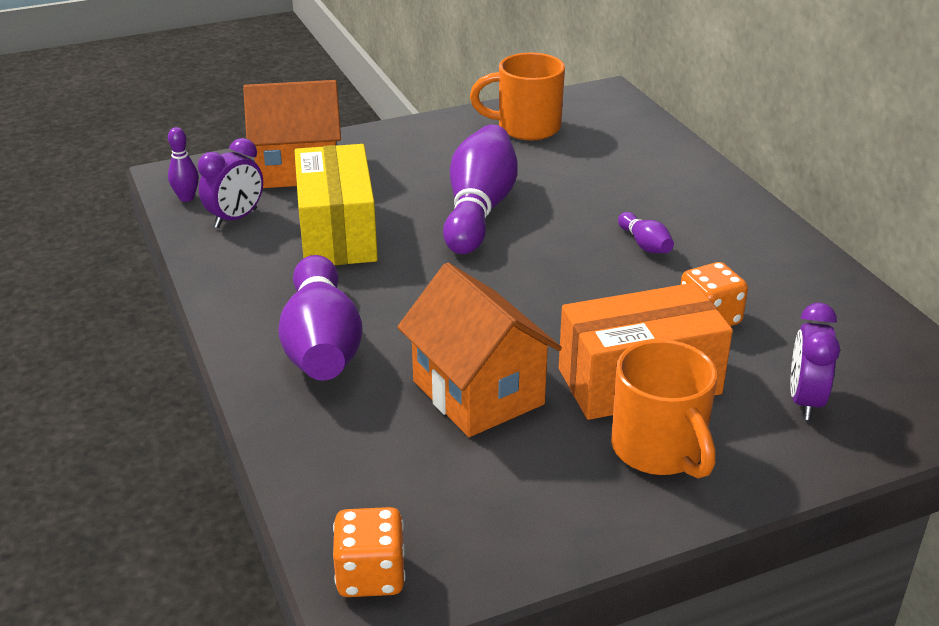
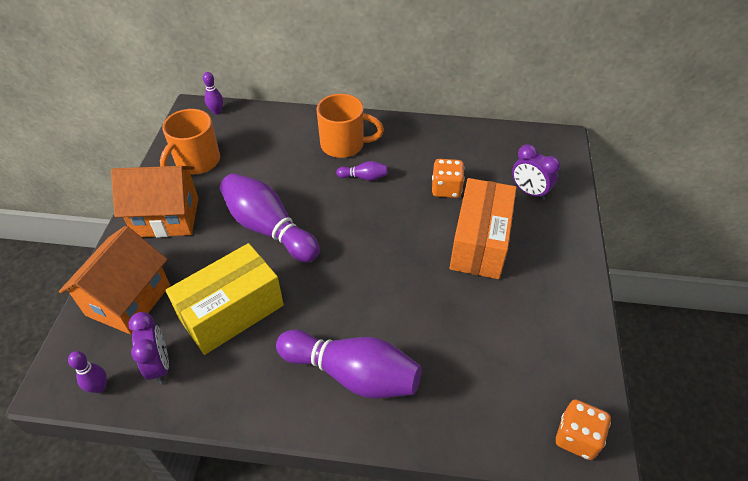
camera: 60 degrees left, 15 degrees up
yellow box [295,144,378,265] -> yellow box turned 60 degrees counterclockwise [166,243,284,355]
orange house [397,263,562,437] -> orange house moved to [111,166,199,238]
orange mug [611,340,717,479] -> orange mug moved to [317,94,384,158]
none -> purple bowling pin [203,72,223,115]

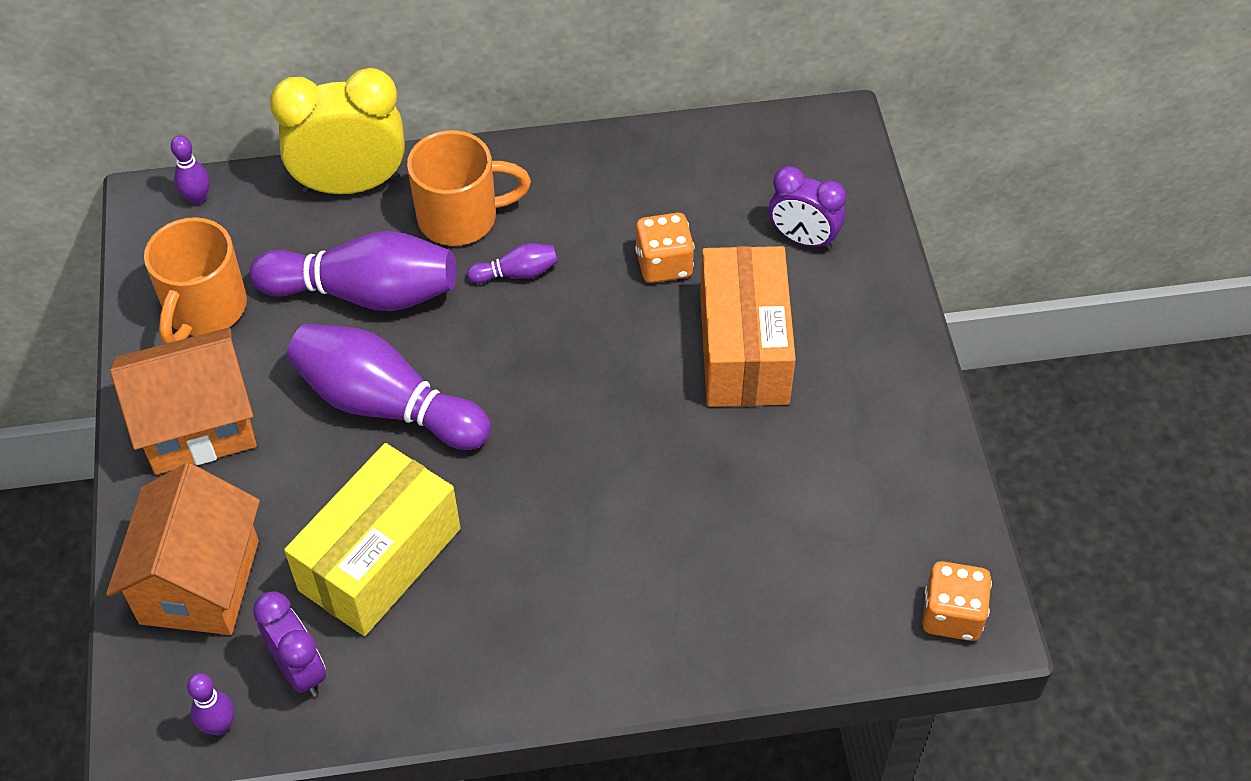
camera: 15 degrees left, 5 degrees up
purple bowling pin [276,330,422,399] -> purple bowling pin moved to [250,231,456,311]
none -> yellow clock [270,68,405,194]

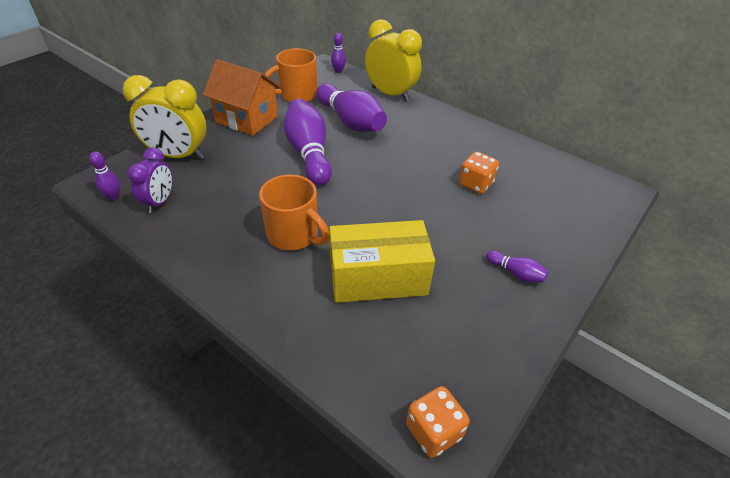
camera: 45 degrees right, 10 degrees down
orange house [106,463,260,635] -> yellow clock [122,75,206,160]
yellow box [284,443,460,636] -> yellow box moved to [330,220,435,303]
orange mug [407,130,531,246] -> orange mug moved to [259,174,330,250]
purple bowling pin [467,243,558,284] -> purple bowling pin moved to [486,251,548,282]
orange box [700,246,796,407] -> none
purple clock [769,166,846,250] -> none

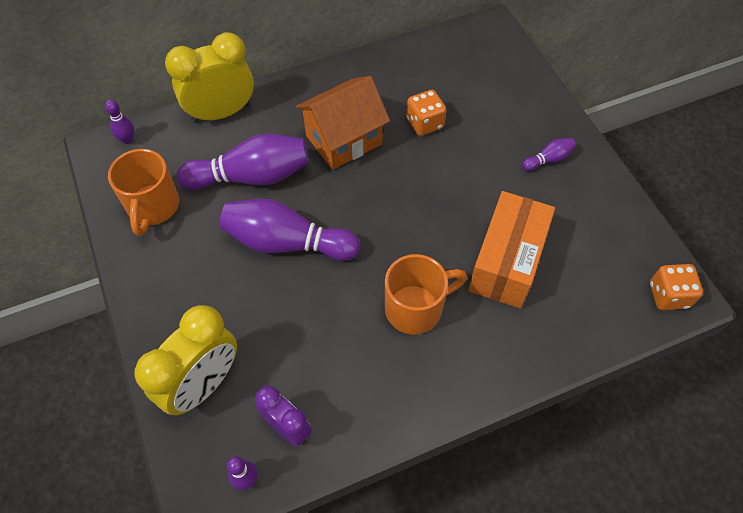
camera: 60 degrees left, 15 degrees up
orange house [203,59,281,136] -> orange house moved to [296,76,390,170]
yellow box [330,220,435,303] -> orange box [468,191,555,309]

